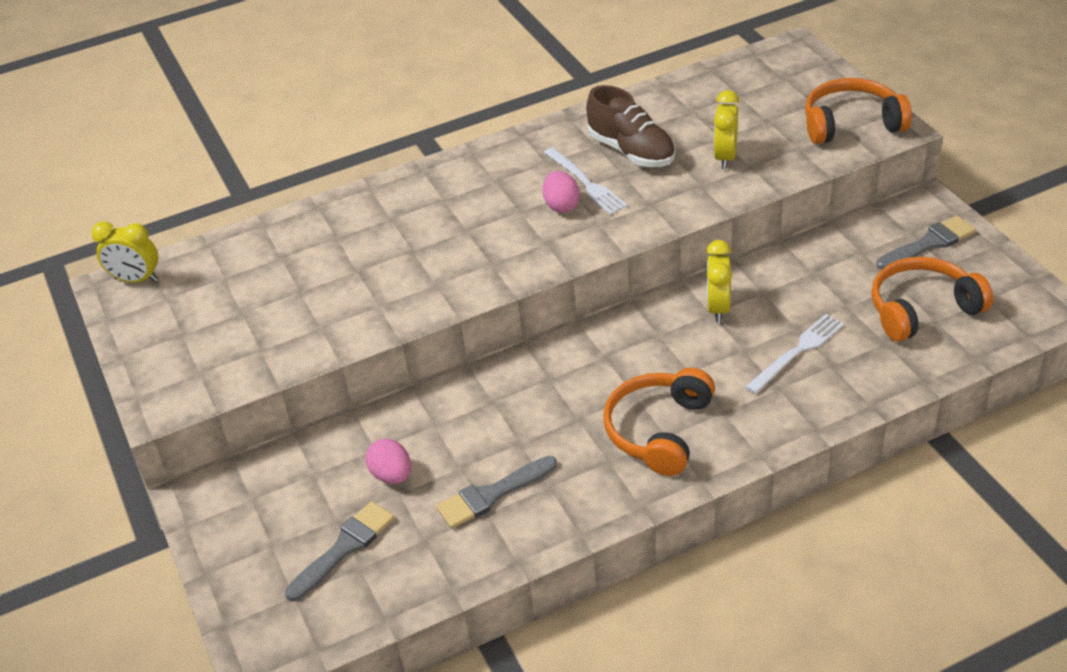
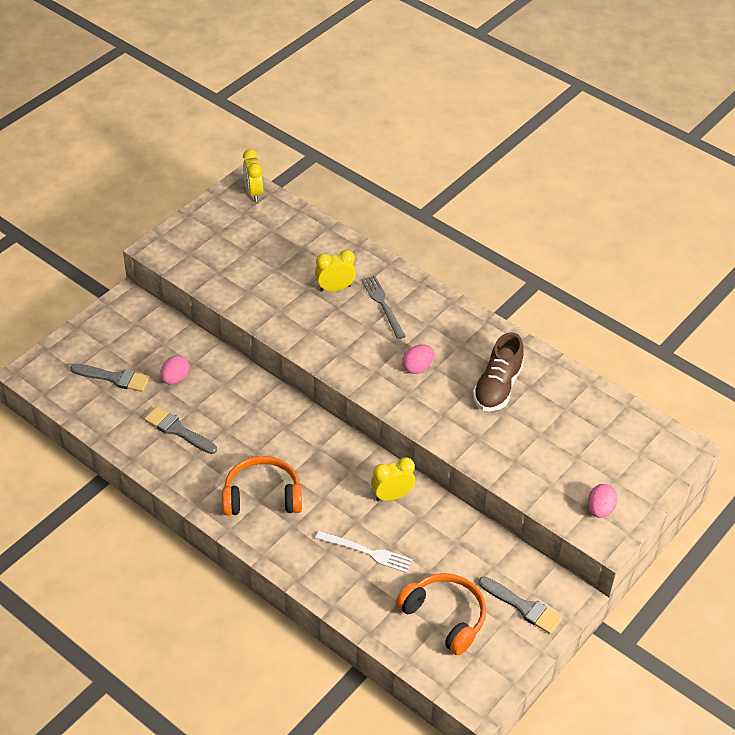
camera: 60 degrees right, 5 degrees up
white fork [544,147,628,215] -> none
yellow clock [713,90,739,169] -> yellow clock moved to [315,250,356,292]
orange headphones [805,78,912,144] -> pink egg [588,484,618,518]
none -> grey fork [362,276,406,339]

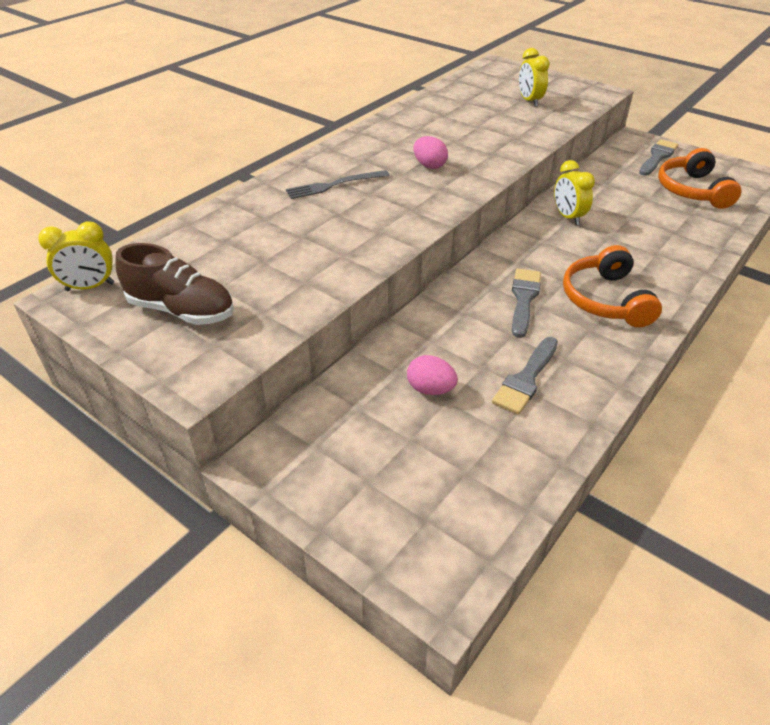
camera: 90 degrees left, 5 degrees down
grey brush [70,364,150,392] -> grey brush moved to [512,269,541,338]
yellow clock [315,250,356,292] -> yellow clock moved to [519,48,550,107]
white fork [316,531,413,573] -> none
orange headphones [396,573,486,655] -> orange headphones turned 45 degrees counterclockwise [658,148,741,209]
brown shoe [473,332,524,411] -> brown shoe moved to [116,243,234,325]
pink egg [588,484,618,518] -> none

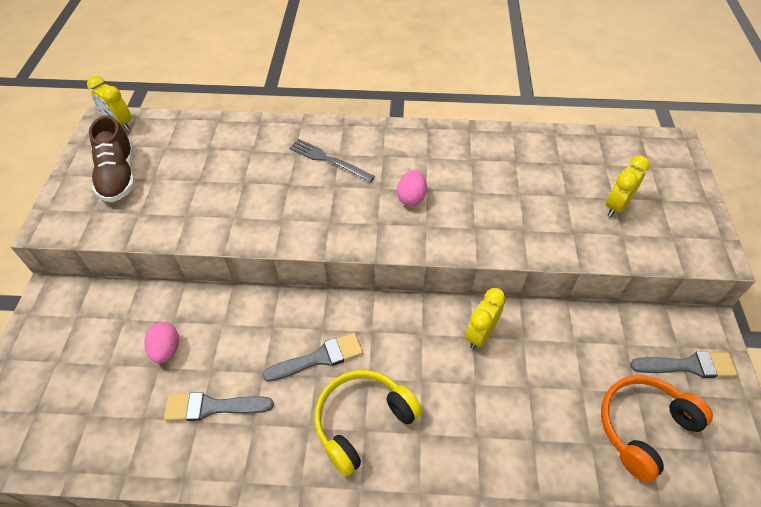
camera: 55 degrees right, 10 degrees up
orange headphones [563,245,662,327] -> yellow headphones [314,370,422,477]

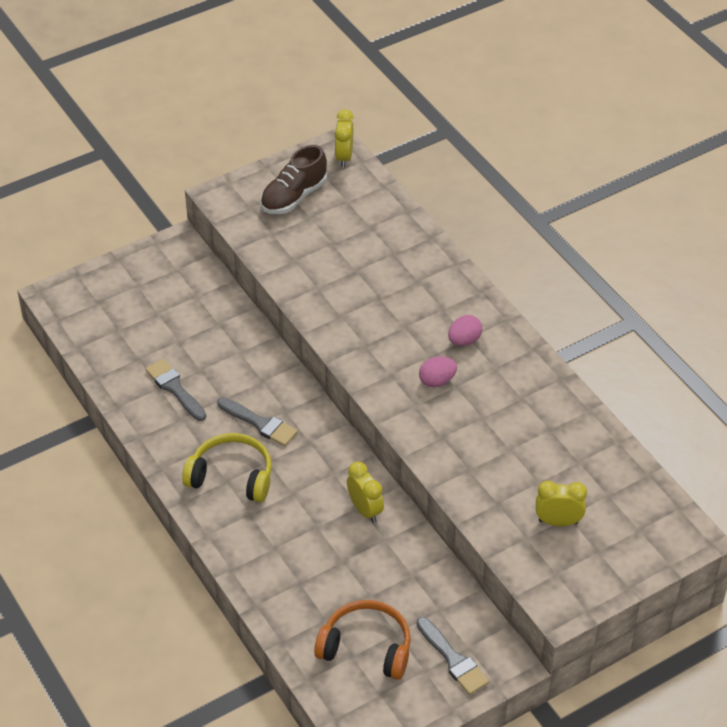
camera: 55 degrees right, 5 degrees down
pink egg [144,322,179,363] -> pink egg moved to [448,315,482,346]
grey fork [289,139,375,182] -> none
yellow clock [465,288,506,349] -> yellow clock turned 60 degrees clockwise [347,462,384,523]

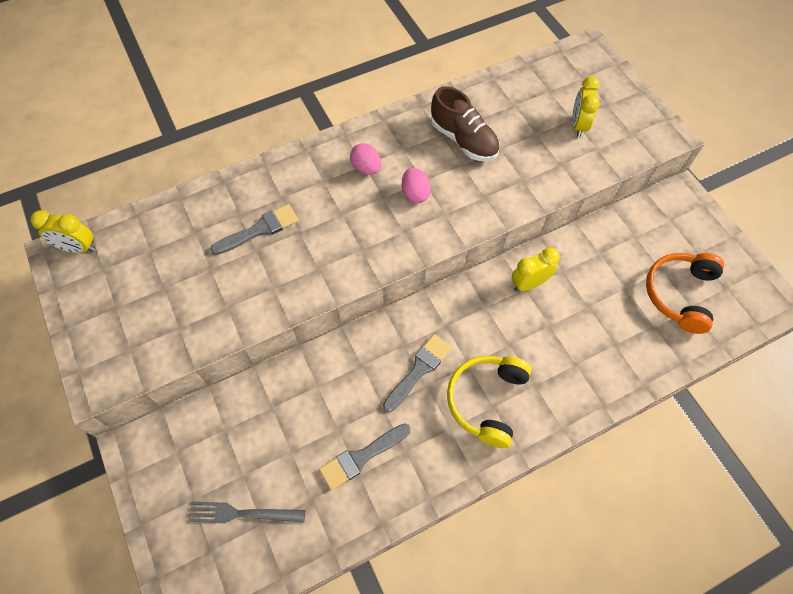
camera: 85 degrees left, 15 degrees up
brown shoe [261,145,327,214] -> brown shoe moved to [431,86,500,161]
grey brush [416,617,489,695] -> grey brush moved to [210,204,299,255]
none -> grey fork [188,501,306,523]

